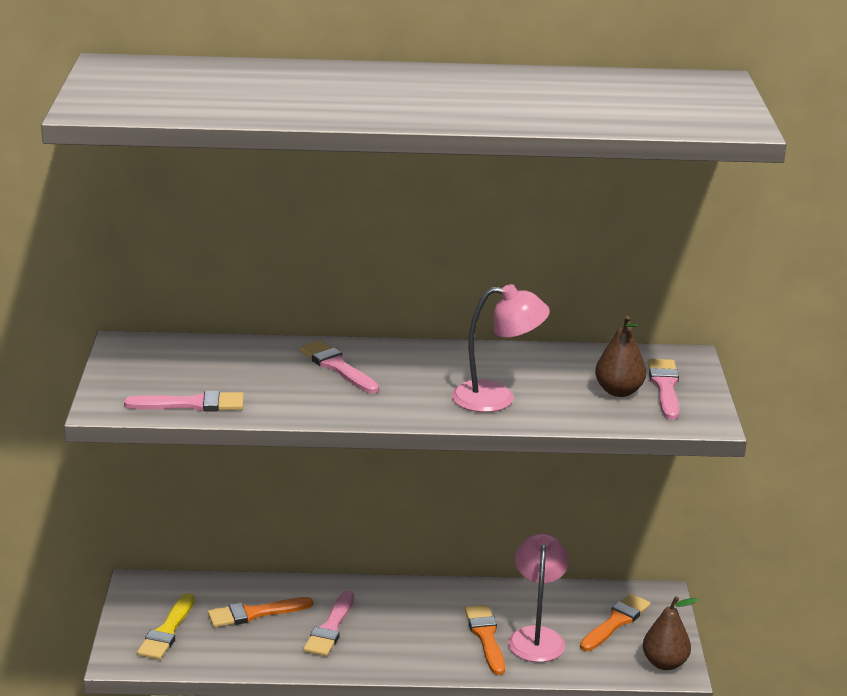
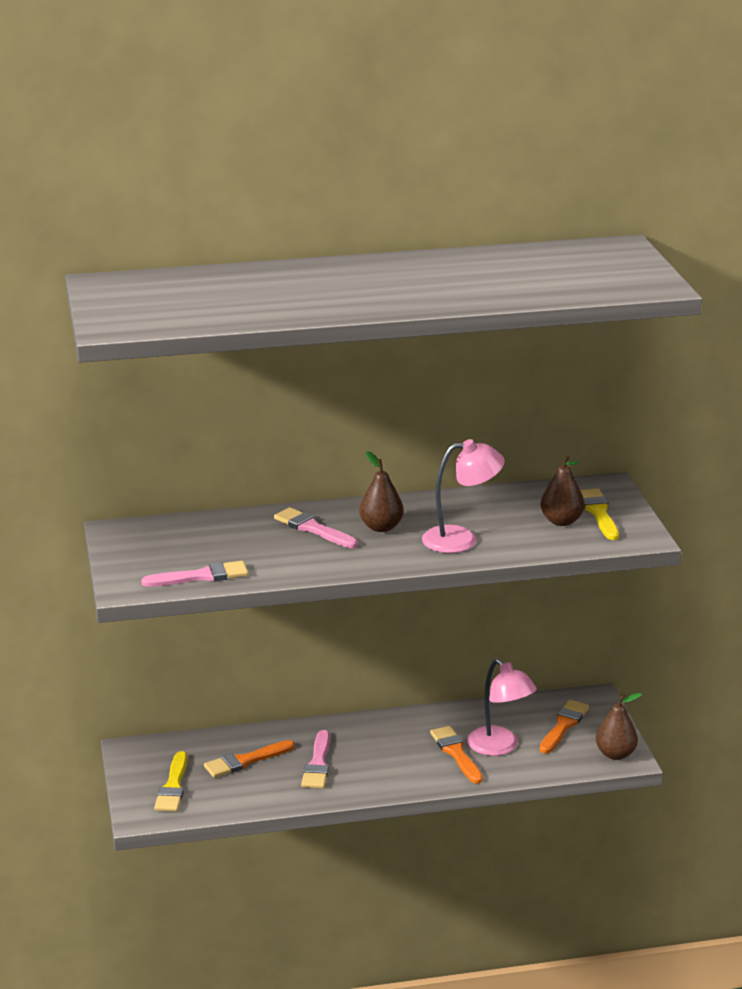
camera: 10 degrees left, 0 degrees up
pink lamp [508,533,569,662] -> pink lamp turned 150 degrees clockwise [467,659,537,756]
pink brush [648,359,679,420] -> yellow brush [580,489,619,540]
none -> brown pear [359,451,404,532]

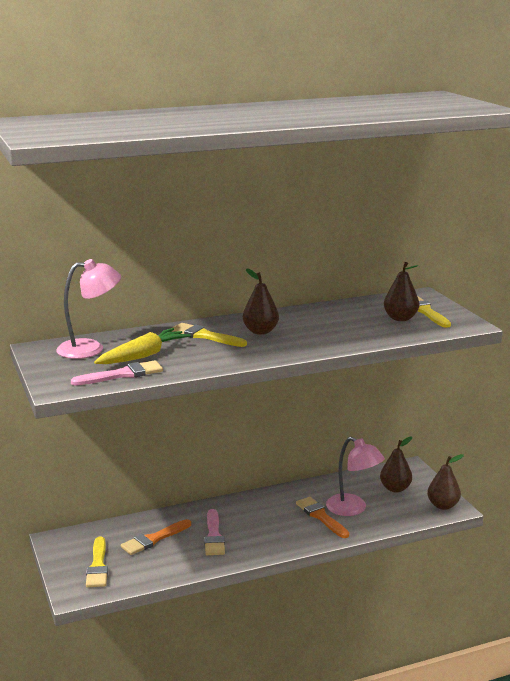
camera: 10 degrees left, 5 degrees down
pink brush [274,507,358,548] -> yellow brush [172,323,247,347]
pink lamp [422,439,505,553] -> pink lamp moved to [56,259,121,359]
orange brush [540,700,589,754] -> brown pear [380,436,412,493]
none -> yellow carrot [94,328,191,364]

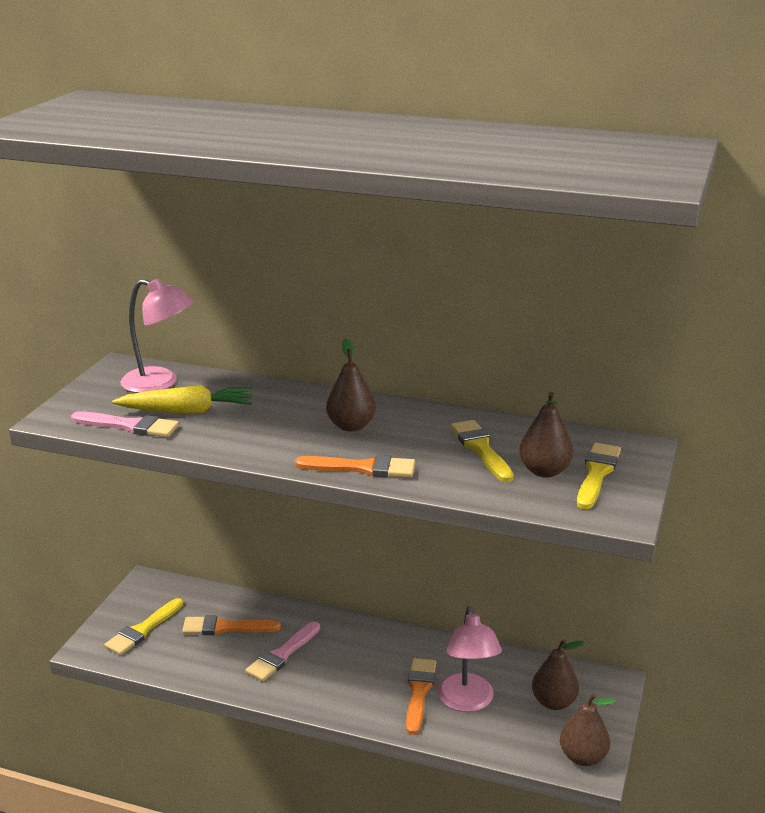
camera: 40 degrees right, 5 degrees up
yellow brush [172,323,247,347] -> yellow brush moved to [450,420,514,482]
none -> orange brush [295,455,415,478]

